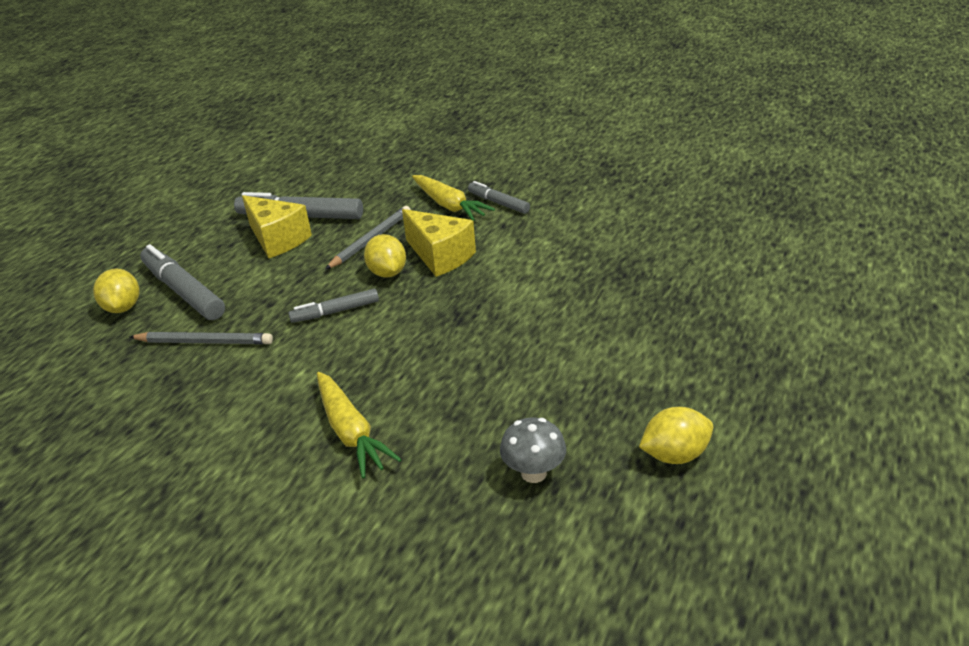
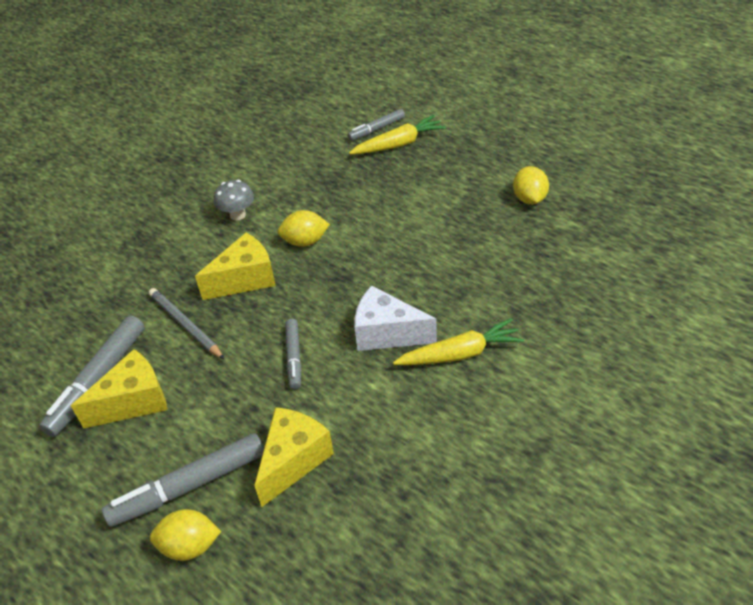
camera: 75 degrees left, 10 degrees up
grey pencil [129,332,273,345] -> yellow cheese [254,407,334,507]
yellow lemon [364,234,406,278] -> yellow lemon moved to [278,210,330,247]
yellow carrot [412,175,495,221] -> yellow carrot moved to [349,115,446,154]
grey marker [468,181,530,214] -> grey marker moved to [347,109,405,141]
grey mushroom [500,418,566,483] -> grey mushroom moved to [214,180,254,221]
none -> white cheese [354,286,437,351]

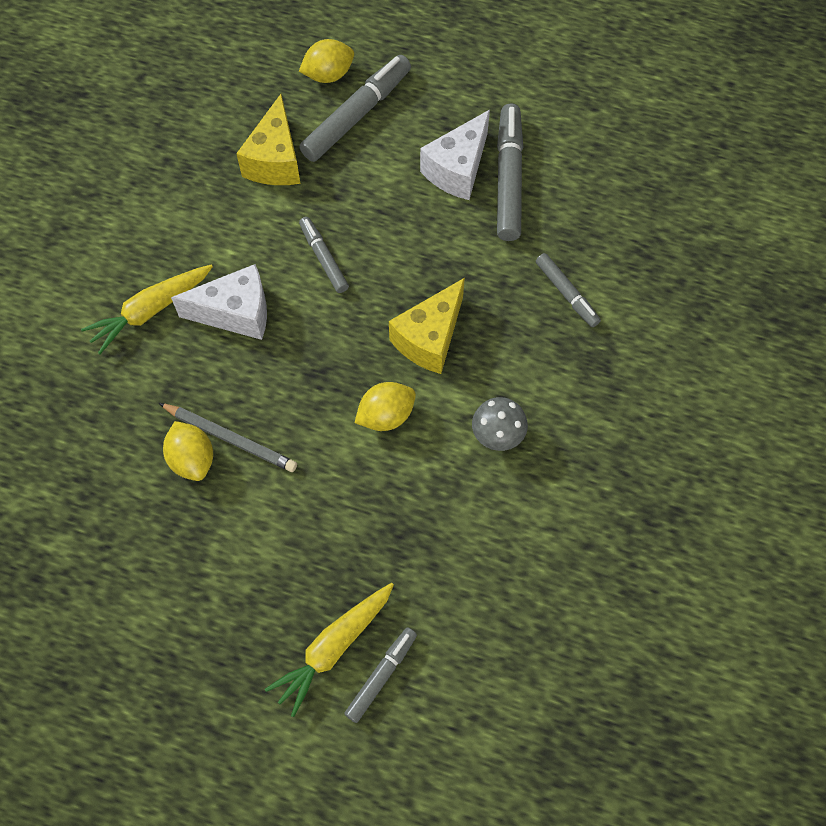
camera: 155 degrees right, 20 degrees up
yellow cheese [71,349,167,428] -> white cheese [420,110,490,200]
grey pencil [149,288,225,360] -> grey pencil moved to [159,403,297,472]
yellow lemon [513,166,549,205] -> yellow lemon moved to [163,421,213,481]
none -> grey marker [536,253,601,327]

